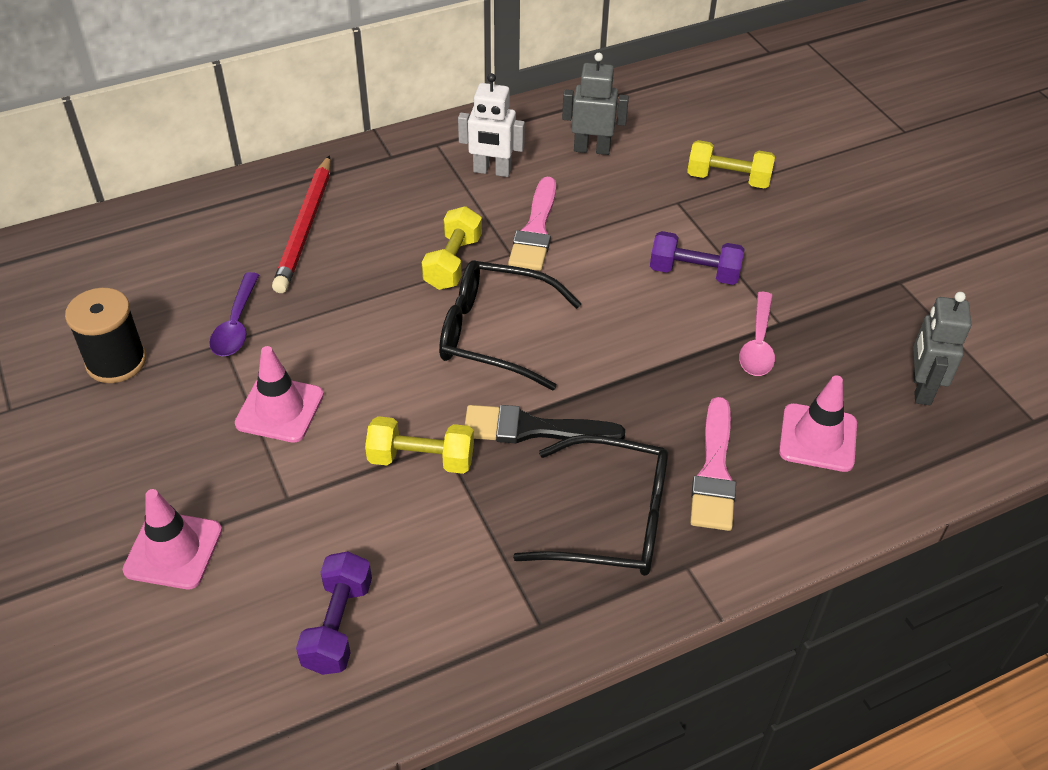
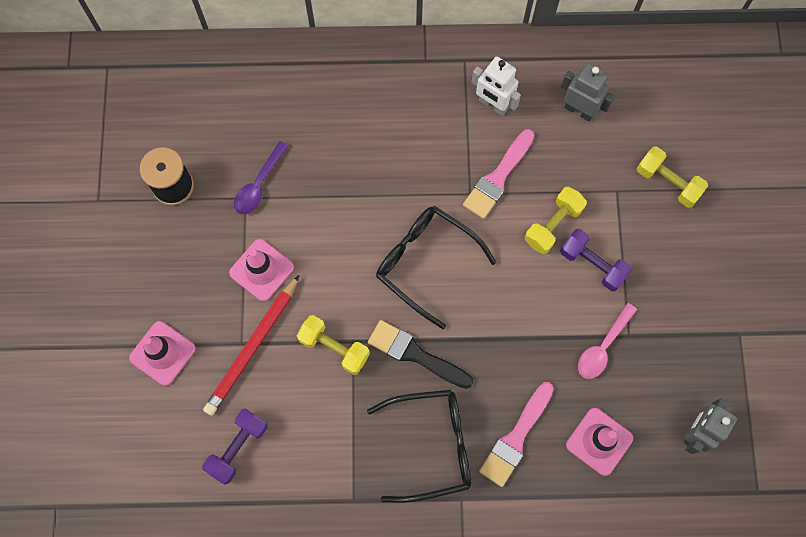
camera: 25 degrees right, 25 degrees up
red pencil [272,155,331,293] -> red pencil moved to [203,275,299,416]
yellow dumbbell [422,206,482,290] -> yellow dumbbell moved to [525,187,587,254]
black glasses [513,434,668,576] -> black glasses turned 45 degrees counterclockwise [367,389,471,503]

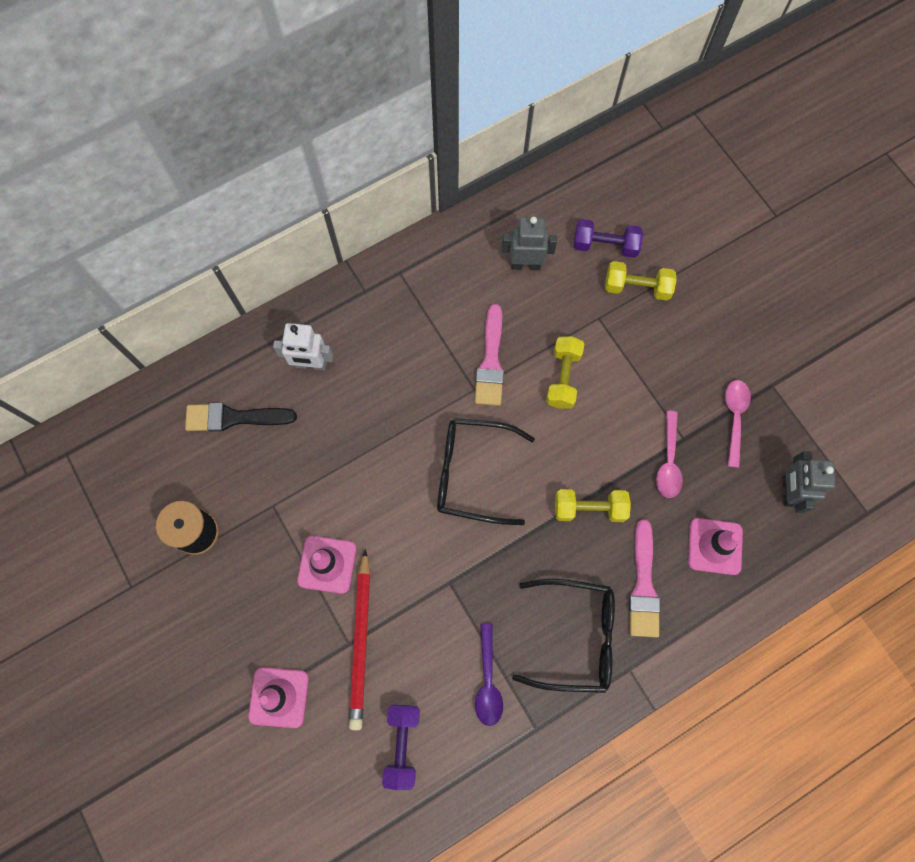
camera: 30 degrees left, 0 degrees up
purple spoon [234,141,289,215] -> purple spoon moved to [475,624,503,726]
yellow dumbbell [297,315,370,375] -> yellow dumbbell moved to [555,489,631,522]
black glasses [367,389,471,503] -> black glasses turned 45 degrees clockwise [512,578,615,693]
black brush [368,320,473,389] -> black brush moved to [185,403,297,432]
white robot [471,56,521,116] -> white robot moved to [273,323,333,370]
purple dumbbell [560,229,632,291] -> purple dumbbell moved to [574,219,643,258]
none -> pink spoon [725,380,751,468]

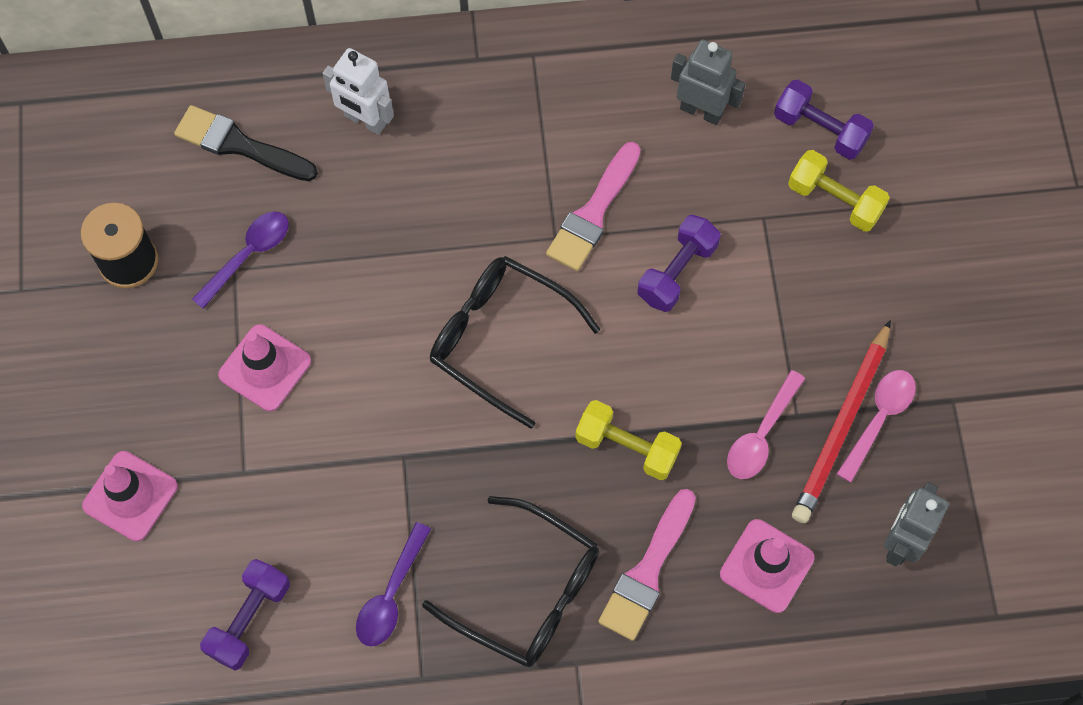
camera: 25 degrees right, 5 degrees down
red pencil [349,549,370,730] -> red pencil moved to [792,320,891,523]
yellow dumbbell [546,336,584,409] -> purple dumbbell [638,215,720,312]
none -> purple spoon [192,211,289,309]

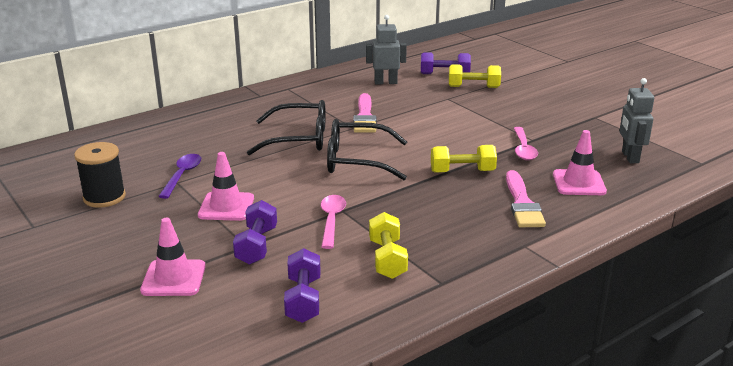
camera: 30 degrees left, 40 degrees down
black brush [174,105,318,181] -> none
white robot [322,48,394,135] -> none
purple spoon [356,522,431,646] -> yellow dumbbell [369,212,408,279]
black glasses [422,496,599,667] -> black glasses moved to [247,100,326,155]
purple dumbbell [638,215,720,312] -> purple dumbbell moved to [233,200,277,265]
red pencil [792,320,891,523] -> none
pink spoon [837,370,916,482] -> pink spoon moved to [321,195,346,249]

